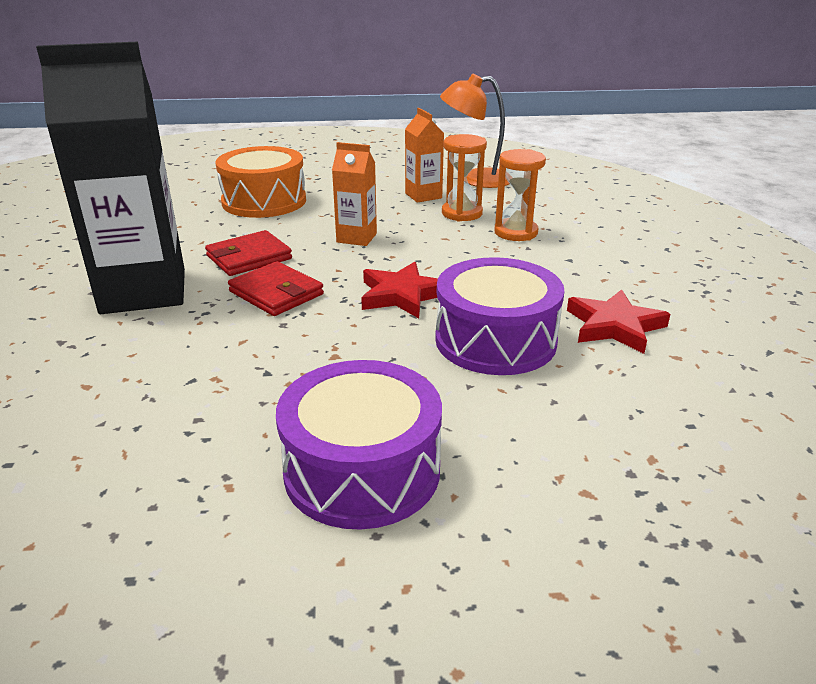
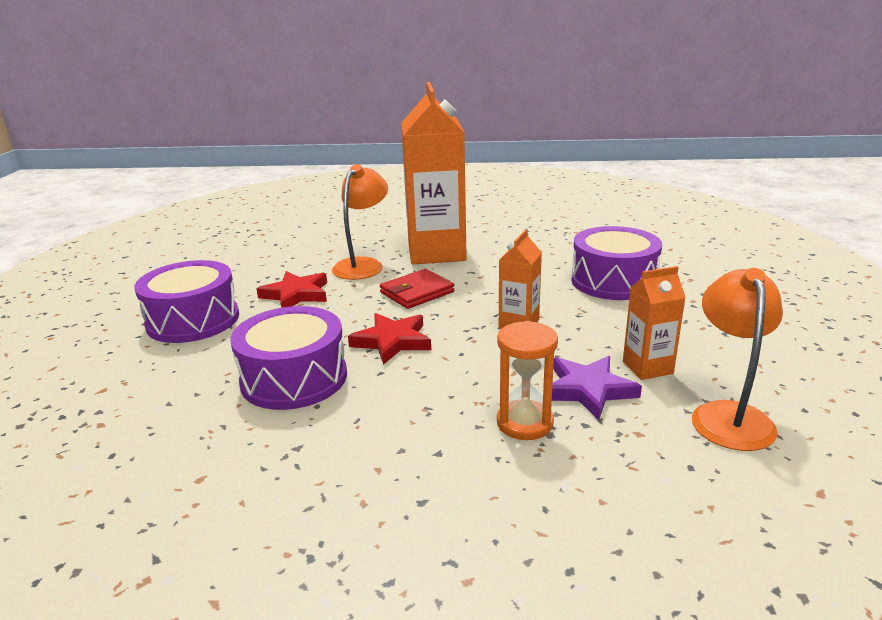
camera: 100 degrees right, 5 degrees down
black carton [36,41,185,314] -> orange carton [401,82,467,264]
red wallet [205,230,292,276] -> none
orange drum [215,146,306,218] -> purple drum [571,226,662,300]
orange hourglass [442,134,487,221] -> purple star [552,356,642,420]
red star [567,289,670,354] -> red star moved to [257,271,327,308]
none -> orange lamp [332,164,388,280]

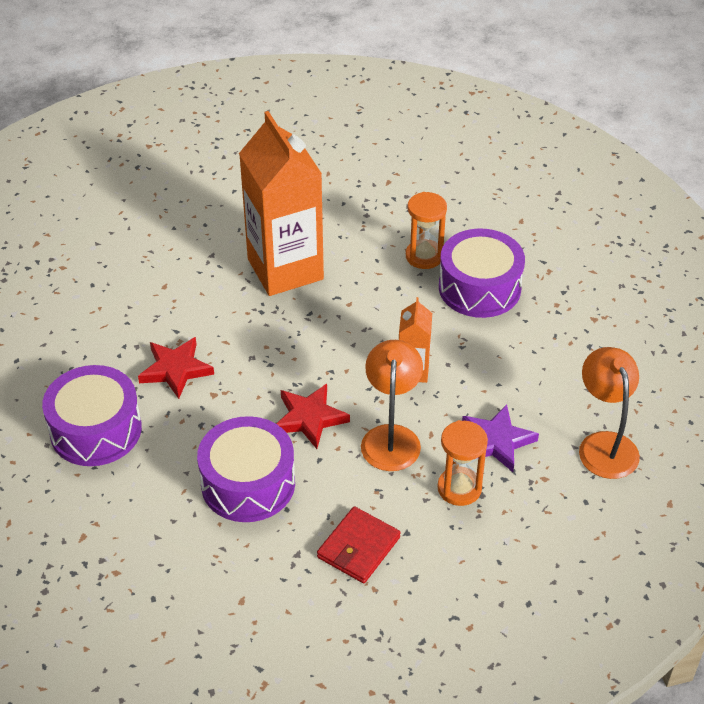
camera: 20 degrees left, 20 degrees up
orange lamp [332,164,388,280] -> orange lamp moved to [361,340,423,471]
red wallet [380,269,454,309] -> red wallet moved to [317,506,401,583]
orange carton [623,266,686,380] -> none
none -> orange hourglass [406,192,447,269]

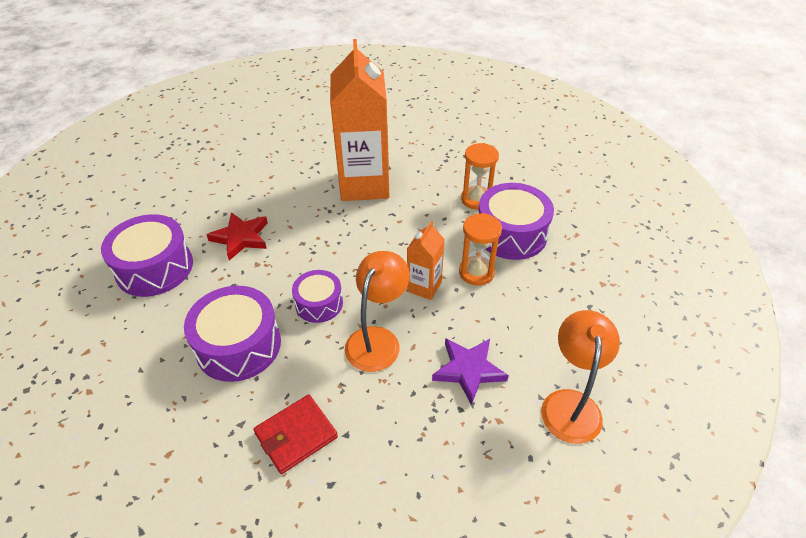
camera: 20 degrees right, 0 degrees up
red star [276,384,350,449] -> purple drum [292,270,343,323]
orange hourglass [437,420,488,506] -> orange hourglass moved to [459,213,502,286]

